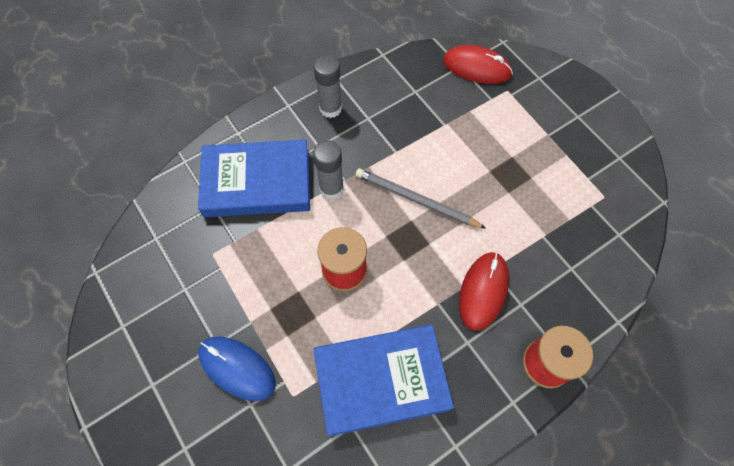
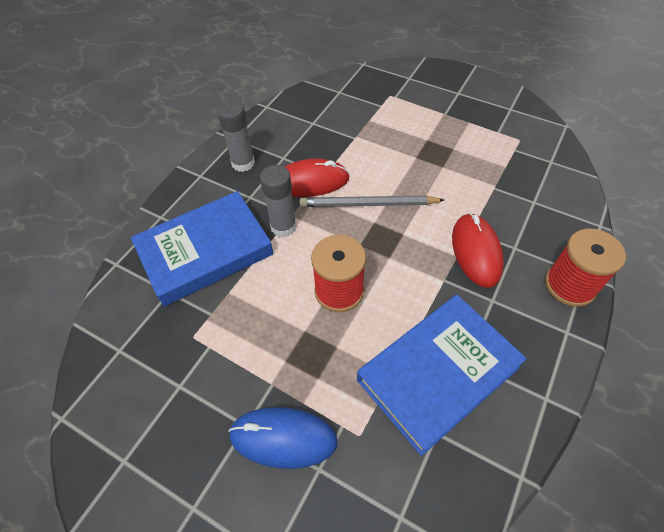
camera: 25 degrees left, 10 degrees down
red mouse [443,45,513,84] -> red mouse moved to [285,158,350,197]

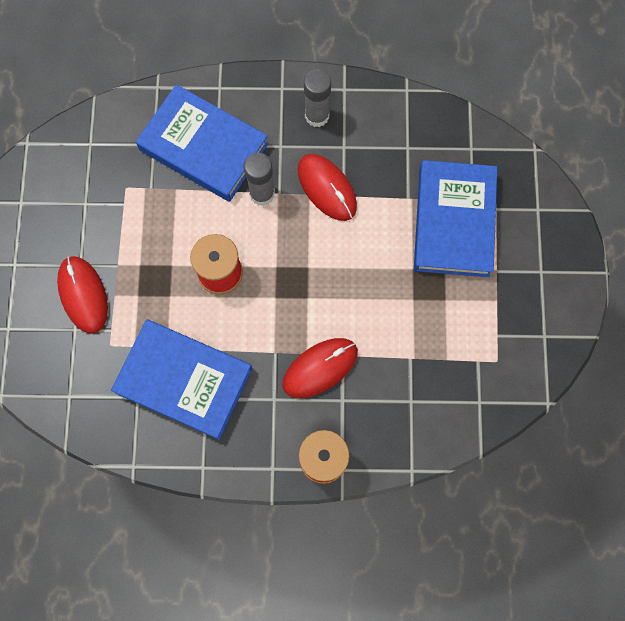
camera: 60 degrees right, 20 degrees up
blue mouse [228,407,338,469] -> red mouse [57,256,108,334]
grey pencil [300,195,444,207] -> none
none -> blue book [414,160,497,277]

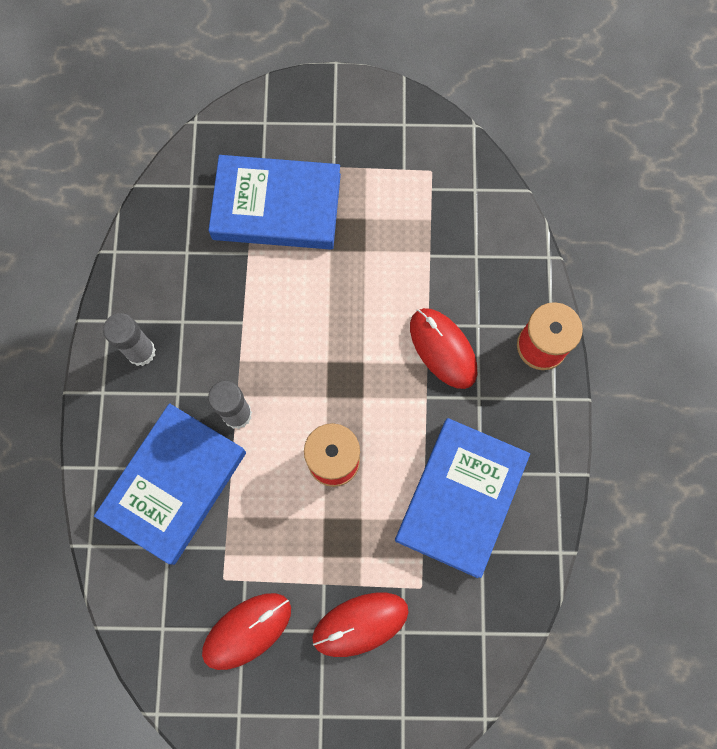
camera: 90 degrees left, 0 degrees up
red mouse [298,154,357,221] -> red mouse moved to [202,593,291,670]

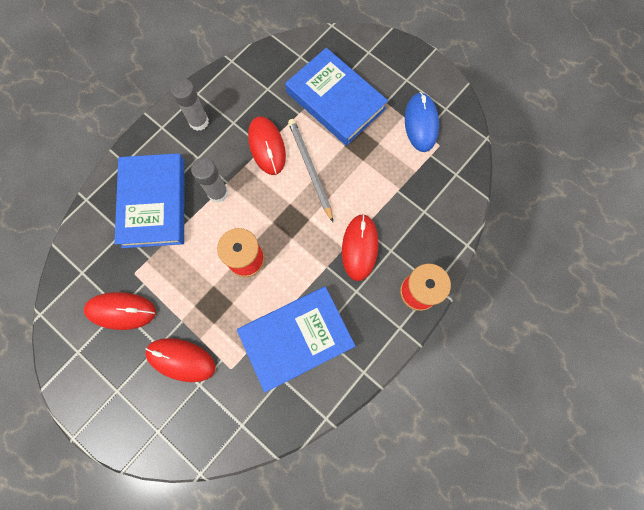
camera: 40 degrees right, 0 degrees up
blue book [94,403,246,565] -> blue book turned 75 degrees counterclockwise [114,153,185,248]
none -> red mouse [248,116,286,175]
none -> grey pencil [288,119,333,222]
none -> blue mouse [405,92,439,152]

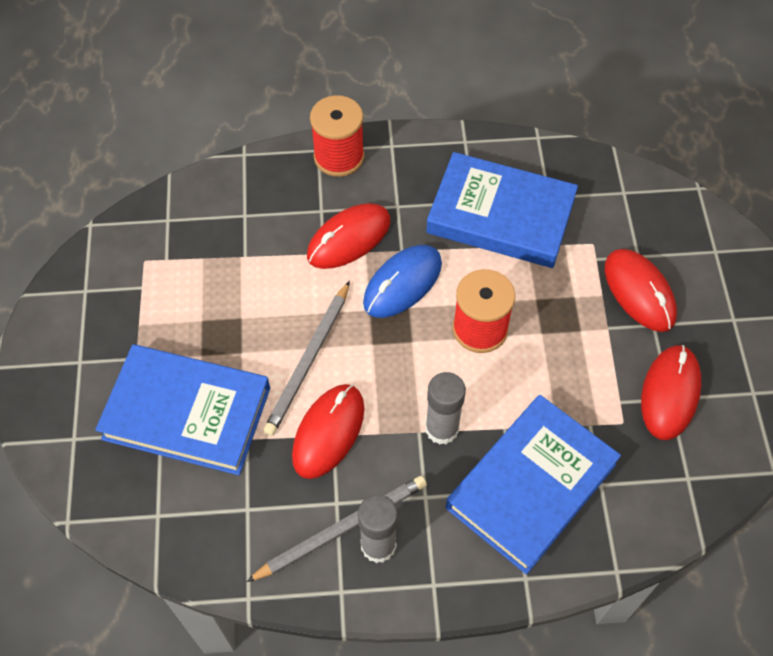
camera: 135 degrees left, 15 degrees down
red mouse [84,292,156,330] -> red mouse turned 60 degrees clockwise [641,345,702,440]
blue book [285,48,388,146] -> blue book turned 75 degrees counterclockwise [95,344,270,475]
blue mouse [405,92,439,152] -> blue mouse moved to [363,245,442,318]
none -> grey pencil [246,476,427,582]

